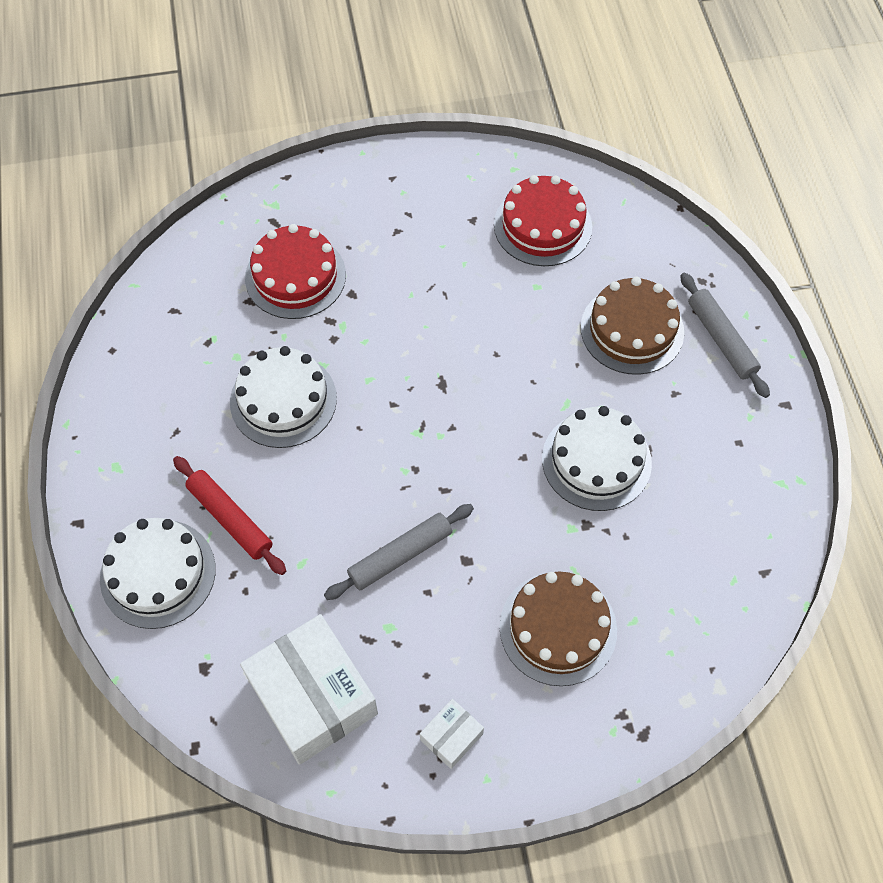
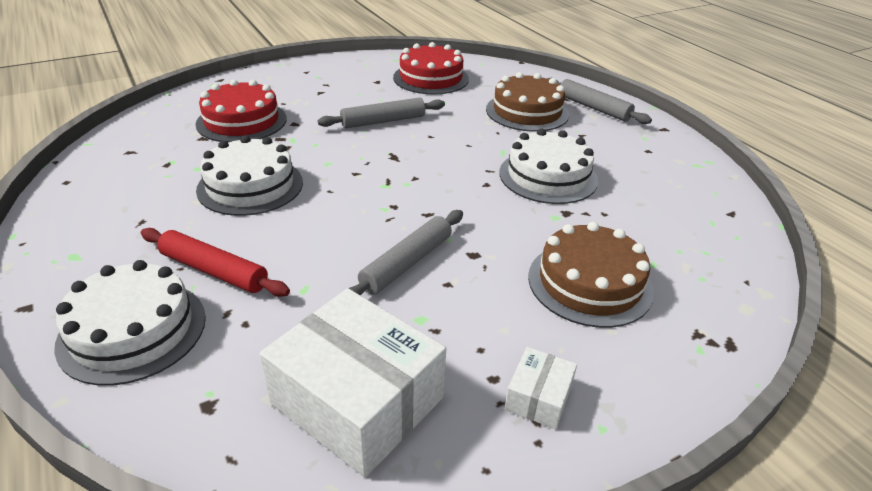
camera: 20 degrees left, 25 degrees down
none -> grey rolling pin [318,98,445,128]

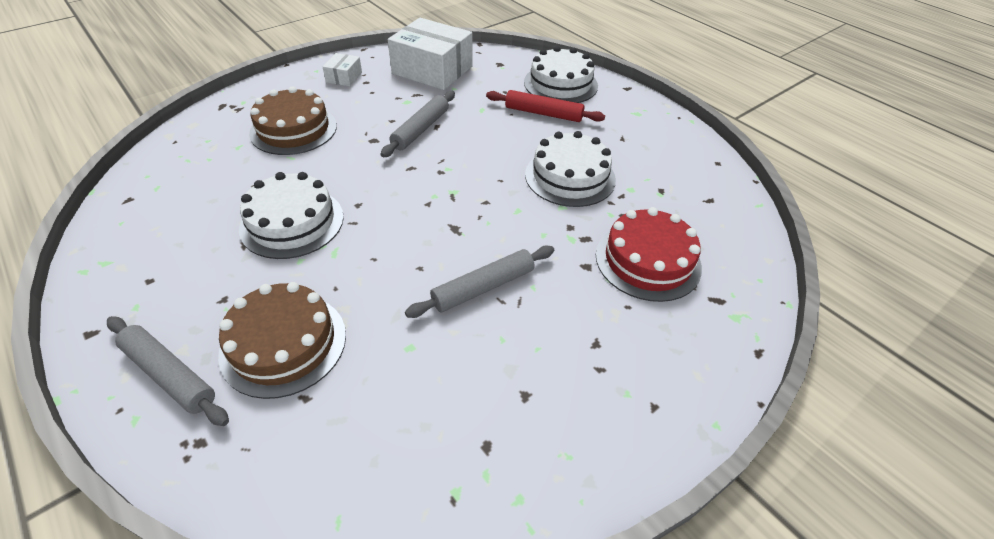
camera: 170 degrees right, 10 degrees up
red cake [393,42,469,94] -> none

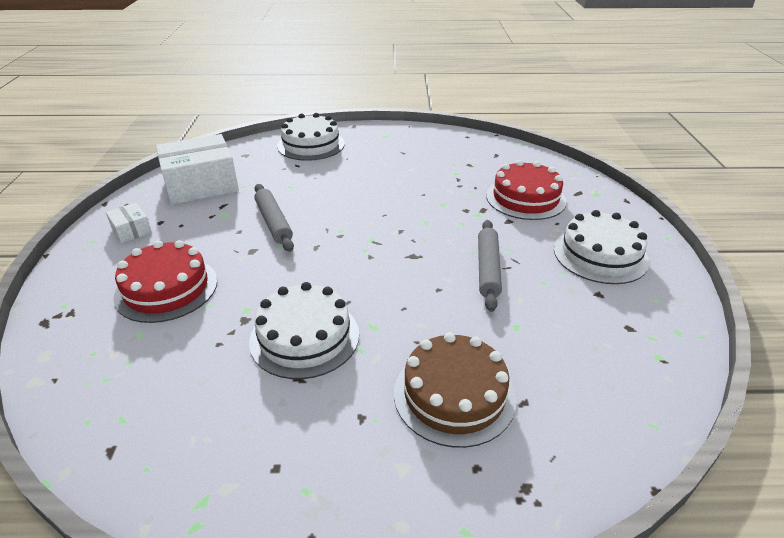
camera: 50 degrees left, 10 degrees down
grey rolling pin [107,316,229,426] -> none
brown cake [249,86,337,155] -> red cake [113,240,217,323]
red rolling pin [486,90,605,122] -> none
white cake [525,131,616,207] -> white cake moved to [554,210,649,284]

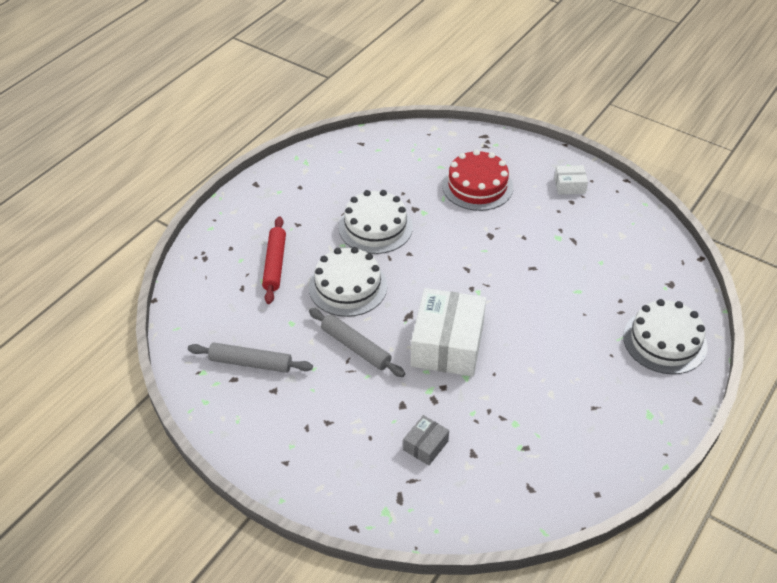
camera: 125 degrees right, 10 degrees up
white box [156,134,239,205] -> white box moved to [411,288,486,377]
grey rolling pin [254,184,294,252] -> grey rolling pin moved to [188,342,313,373]
brown cake [394,332,516,448] -> red rolling pin [262,216,286,304]
red cake [486,160,567,220] -> grey box [403,415,449,465]
white cake [554,210,649,284] -> white cake moved to [309,247,387,317]

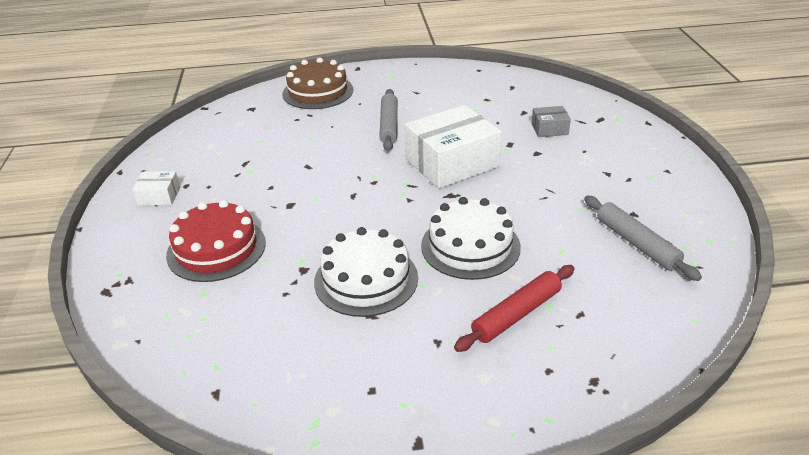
camera: 130 degrees left, 10 degrees down
grey rolling pin [309,308,405,377] -> grey rolling pin moved to [379,89,398,151]
white box [554,165,588,195] -> white box turned 45 degrees counterclockwise [132,171,180,206]
white cake [623,299,708,374] -> brown cake [282,58,353,109]

